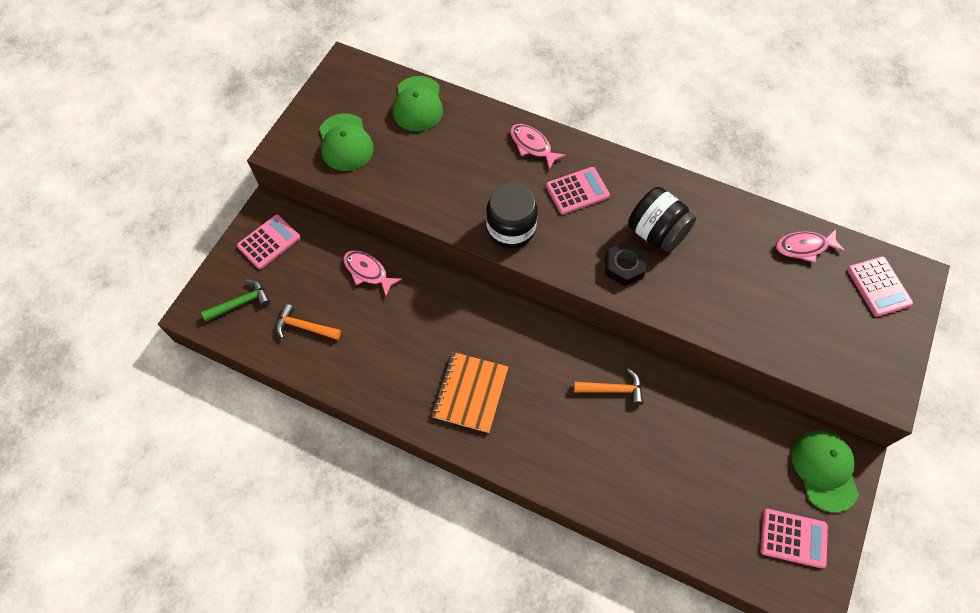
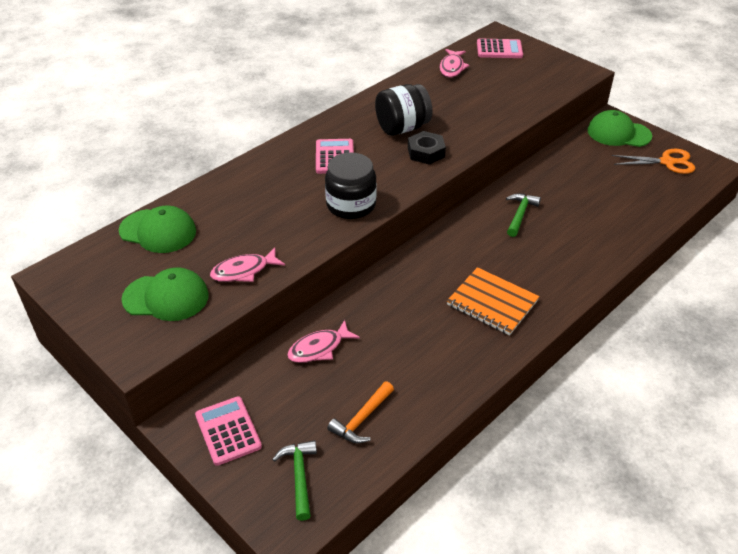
camera: 70 degrees left, 20 degrees down
pink fish [510,124,566,170] -> pink fish moved to [210,247,285,282]
orange hammer [574,368,643,405] -> green hammer [506,193,541,237]
pink calculator [760,509,828,568] -> orange scissors [612,149,695,174]

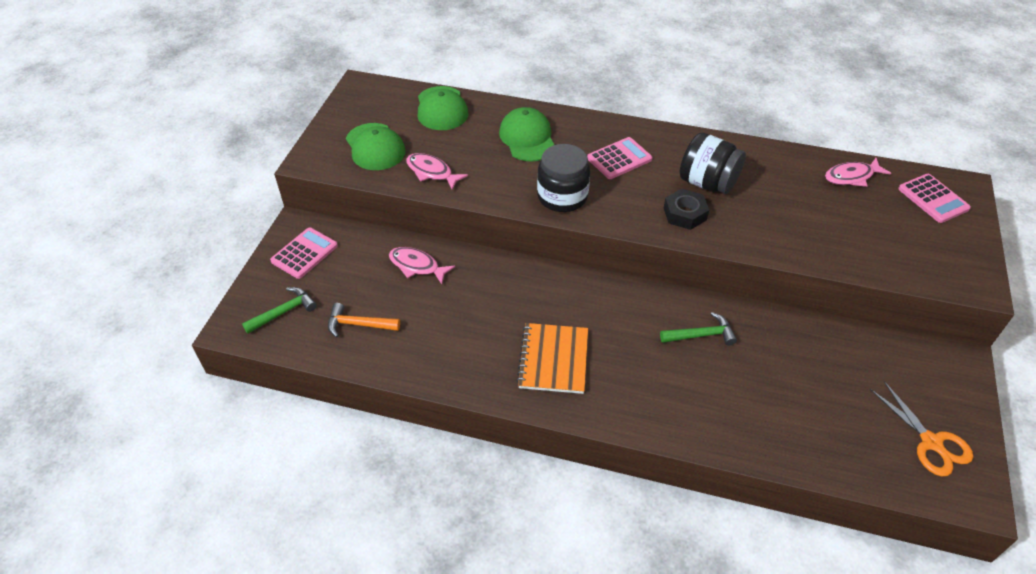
camera: 60 degrees right, 5 degrees up
green cap [588,110,652,147] -> green cap moved to [499,107,554,162]

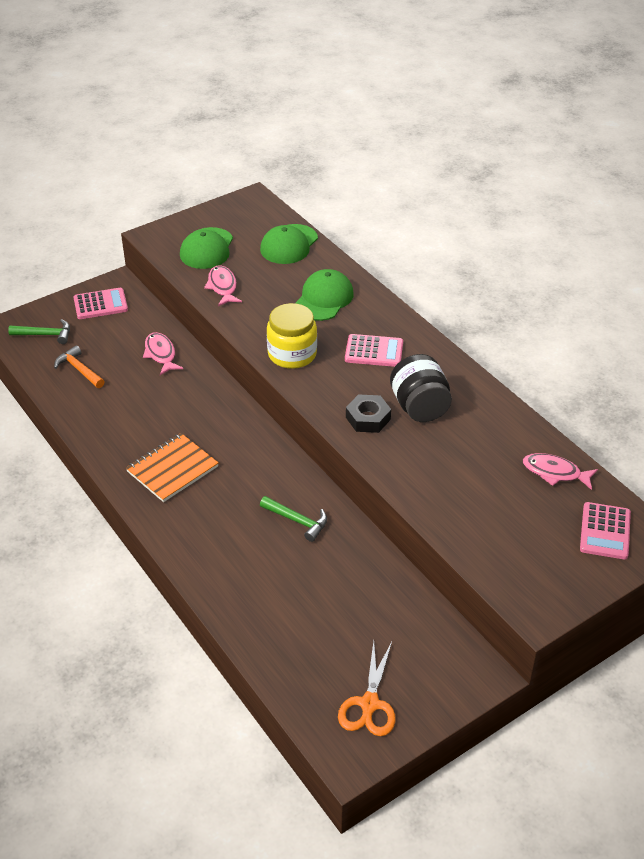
camera: 40 degrees right, 5 degrees down
black jar [537,144,590,212] -> yellow jar [267,303,317,369]

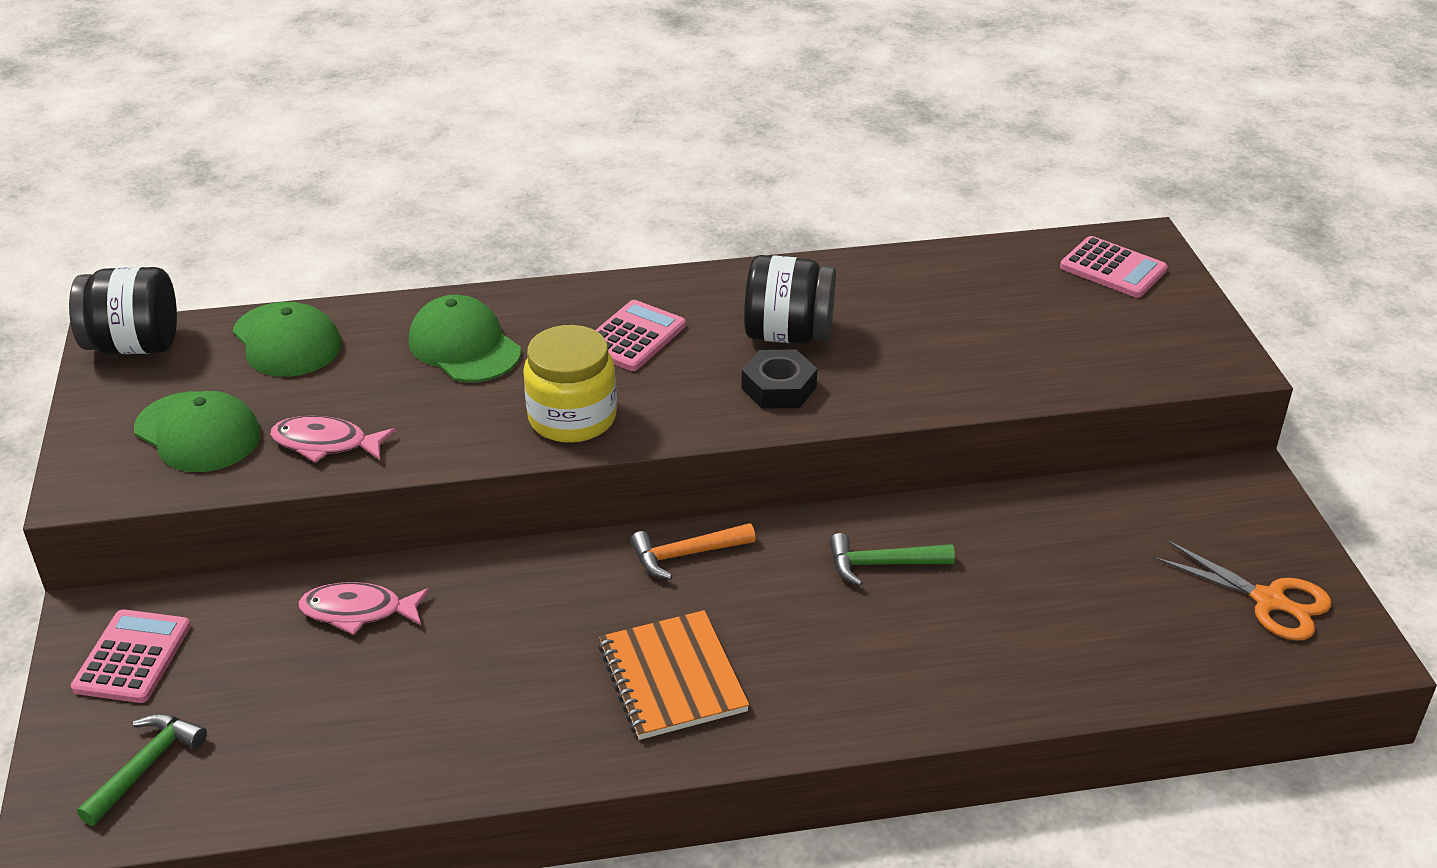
camera: 65 degrees left, 5 degrees down
orange hammer [54,345,105,388] -> orange hammer moved to [630,523,756,580]
green hammer [260,496,327,542] -> green hammer turned 150 degrees counterclockwise [829,533,955,586]
pink fish [523,453,598,490] -> none
none -> black jar [69,267,177,354]

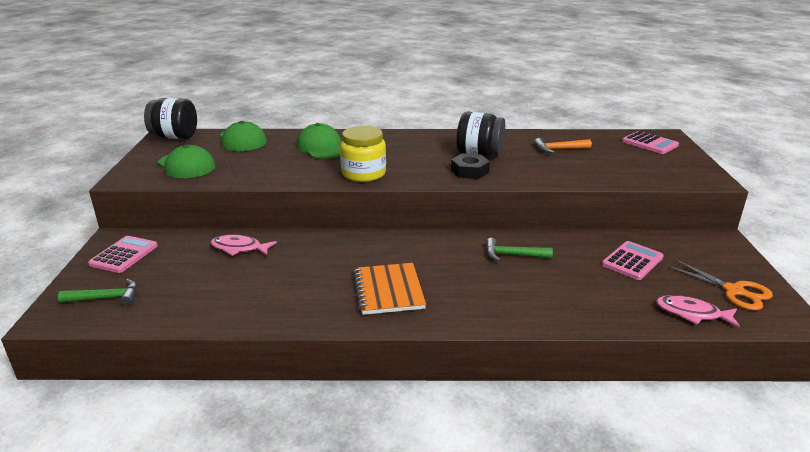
camera: 10 degrees right, 10 degrees down
green hammer [77,714,207,826] -> green hammer turned 45 degrees clockwise [58,279,137,306]
pink fish [270,416,396,463] -> pink fish moved to [656,295,740,328]
pink calculator [595,300,686,371] -> pink calculator moved to [602,241,664,280]
orange hammer [630,523,756,580] -> orange hammer moved to [534,138,592,153]

